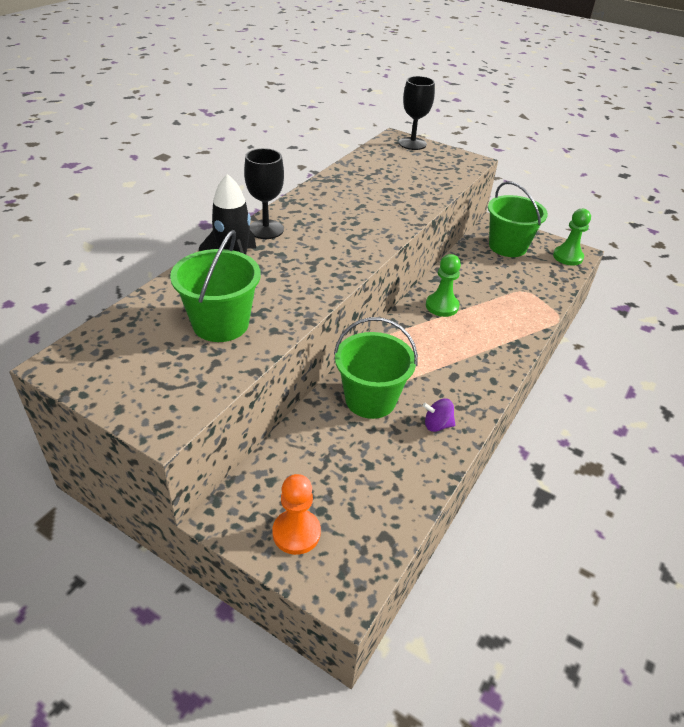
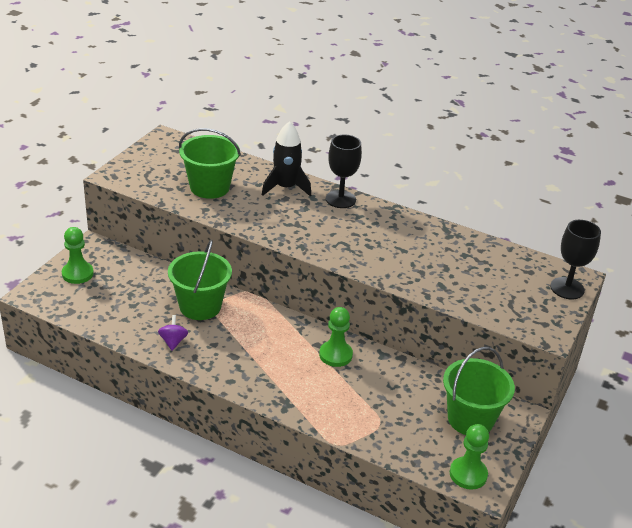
camera: 85 degrees right, 5 degrees down
orange pawn [272,474,321,555] -> green pawn [62,227,94,284]

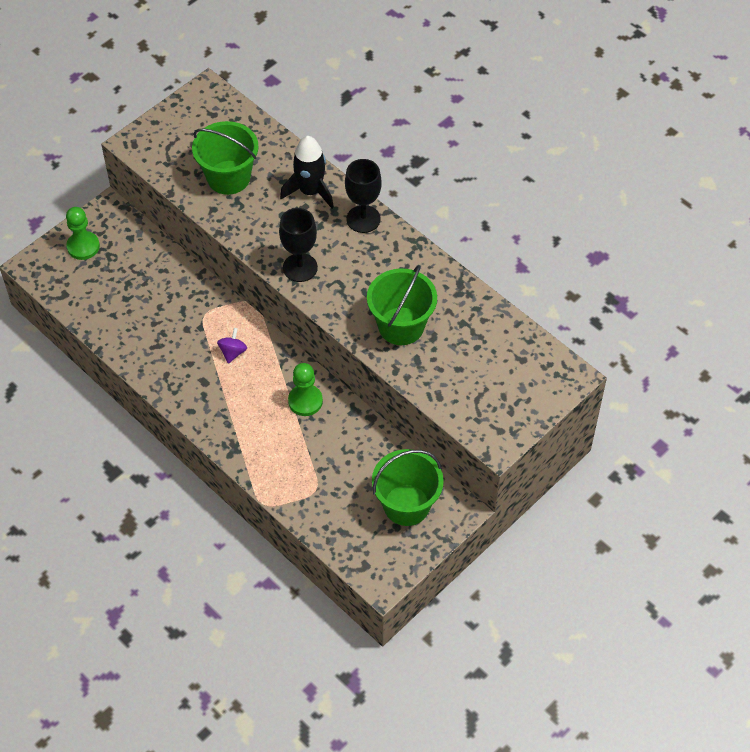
camera: 20 degrees right, 20 degrees up
purple spinning top [158,315,188,351] -> purple spinning top moved to [217,328,247,364]
green bucket [168,240,232,320] -> green bucket moved to [367,265,437,345]
green pawn [450,424,489,490] -> none
black goblet [550,220,601,299] -> black goblet moved to [279,208,318,282]

